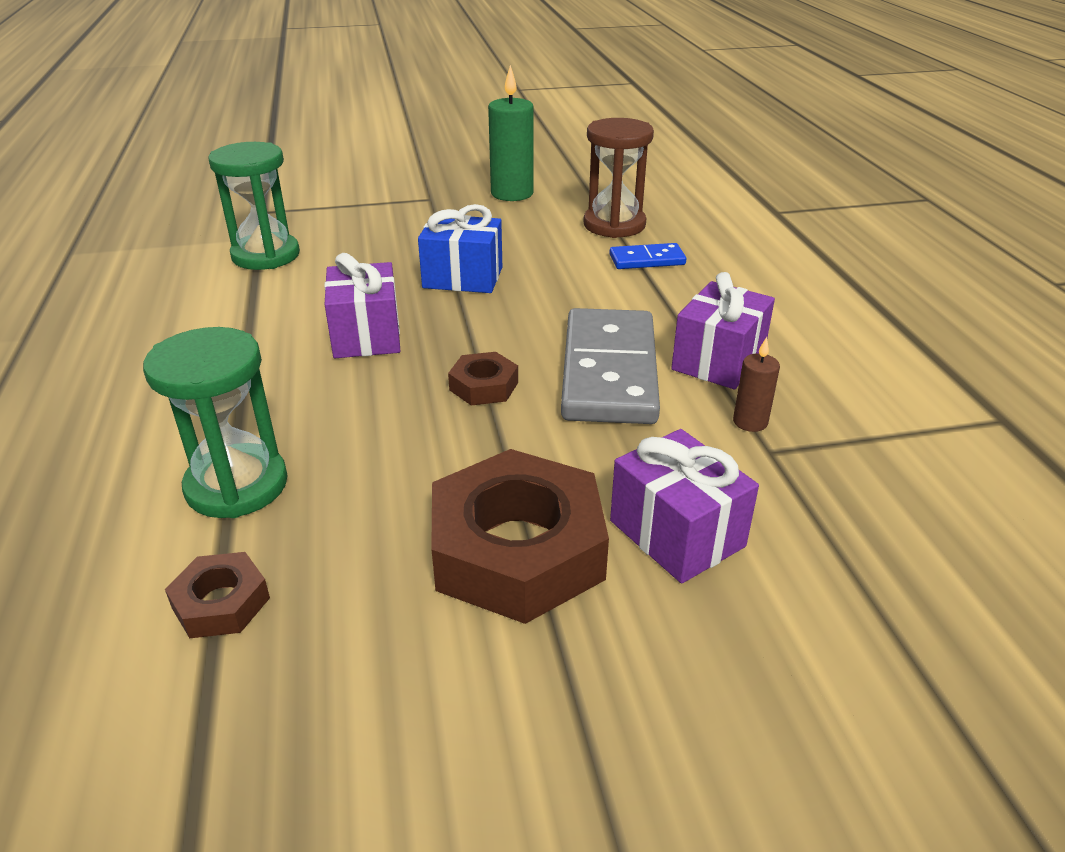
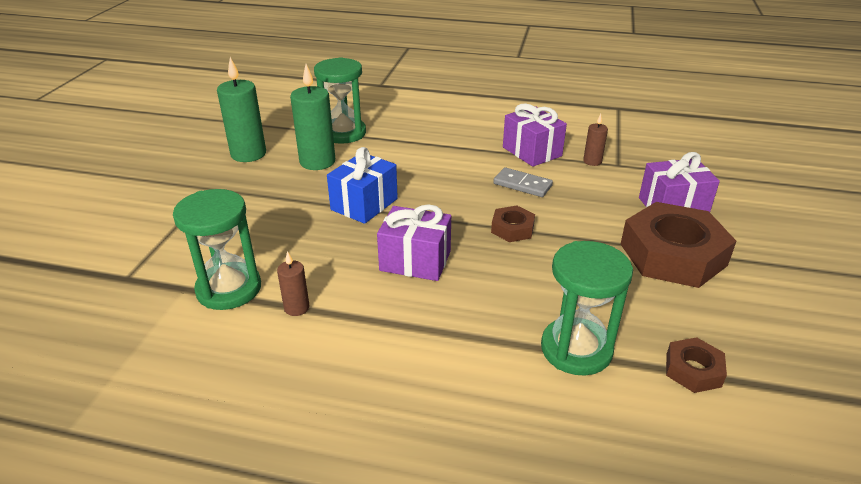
camera: 65 degrees left, 0 degrees up
grey domino [561,308,660,424] -> grey domino [493,167,553,197], size x0.49
brown hourglass [583,118,654,238] -> green hourglass [314,57,366,144]
blue domino [609,243,686,269] -> none
none -> brown candle [277,251,309,316]
none -> green candle [290,64,335,170]

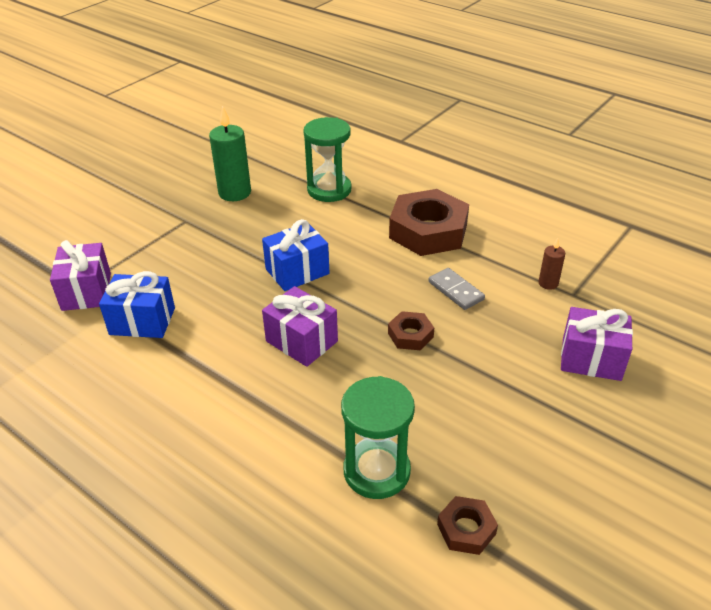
camera: 25 degrees right, 5 degrees up
green hourglass [173,189,261,310] -> blue gift [99,271,175,338]
brown candle [277,251,309,316] -> none
green candle [290,64,335,170] -> none
purple gift [503,104,567,167] -> purple gift moved to [50,240,111,311]
brown nut [621,202,737,288] -> brown nut moved to [389,189,469,256]

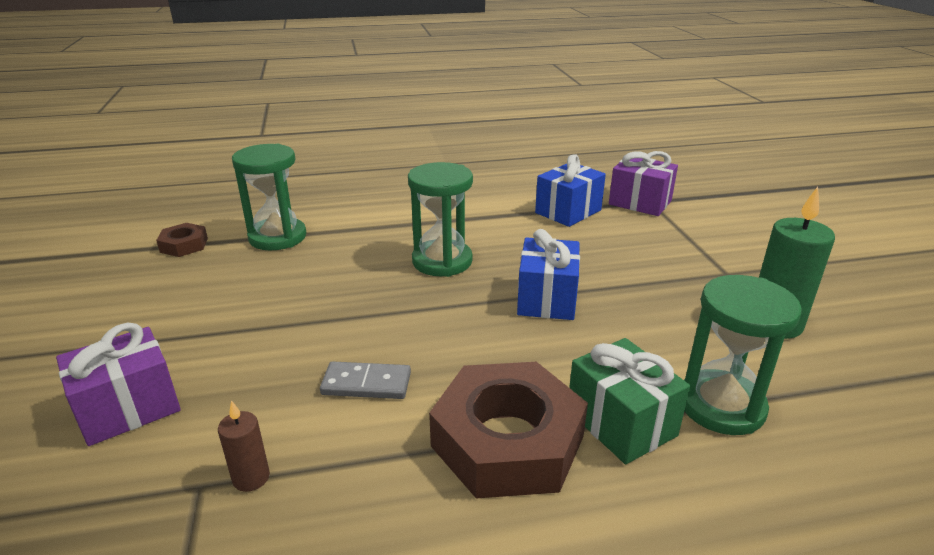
camera: 130 degrees right, 10 degrees down
purple gift [262,286,338,367] -> green hourglass [408,162,473,277]
brown nut [388,311,434,350] -> none
none -> green gift [569,338,690,464]

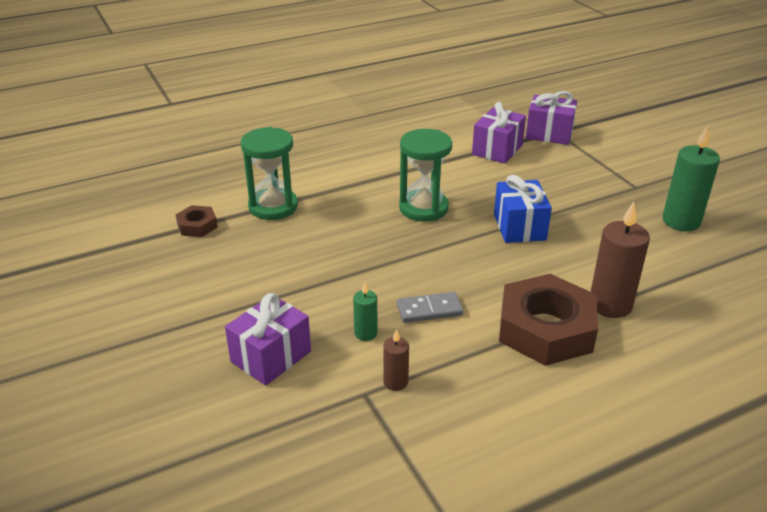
camera: 15 degrees left, 5 degrees up
blue gift [535,154,606,227] -> purple gift [472,102,526,164]
green gift [569,338,690,464] -> brown candle [591,202,650,318]
green hourglass [684,275,802,435] -> none
none -> green candle [353,283,377,341]

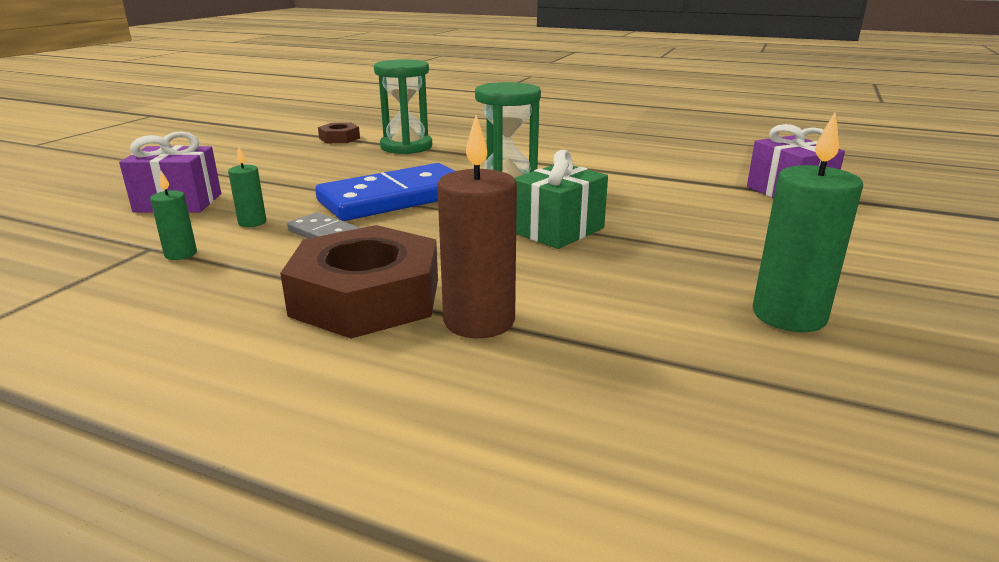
camera: 50 degrees right, 10 degrees down
brown candle [383,329,409,391] -> green candle [150,171,197,260]
purple gift [472,102,526,164] -> none
blue gift [494,175,552,243] -> green gift [515,150,608,249]
none -> blue domino [315,163,455,221]

